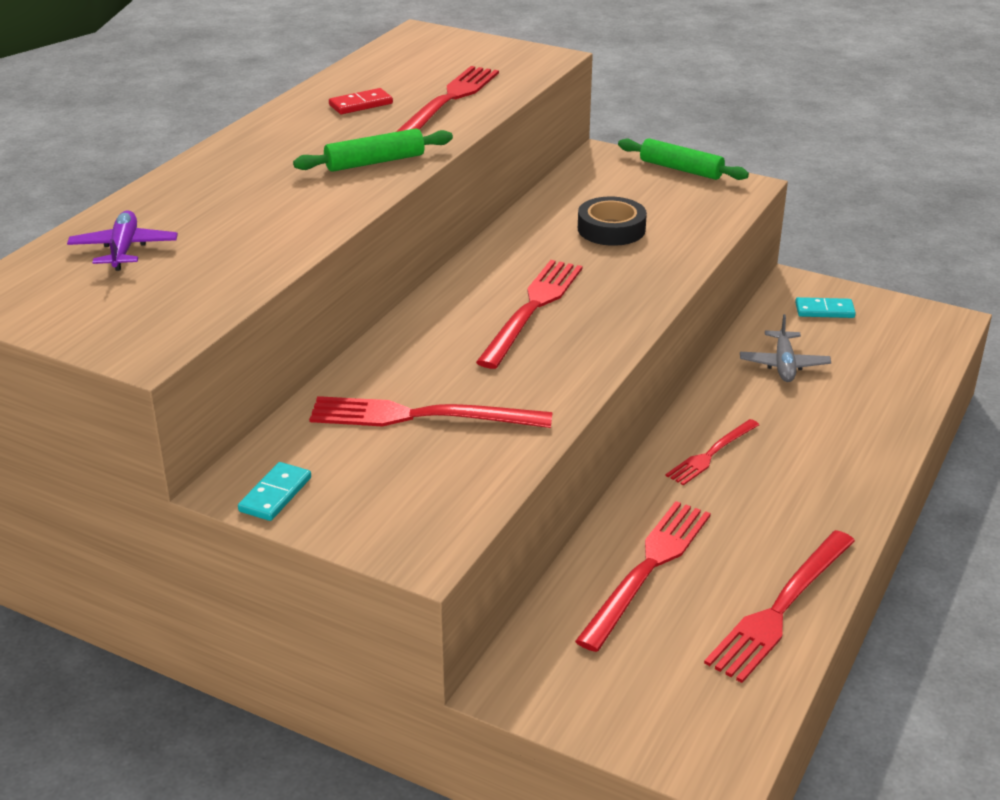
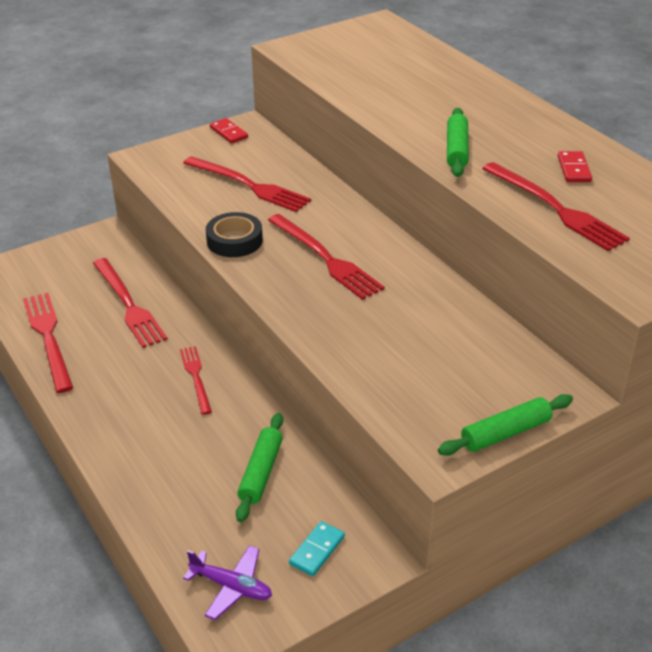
camera: 120 degrees right, 5 degrees up
purple plane [67,210,178,271] -> purple plane moved to [183,545,272,620]
turquoise domino [238,462,311,521] -> red domino [210,118,248,144]
red fork [309,396,553,428] -> red fork turned 90 degrees clockwise [183,156,311,212]
black tape [578,197,647,246] -> black tape moved to [206,212,263,257]
grey plane [740,314,831,382] -> green rolling pin [236,413,283,522]

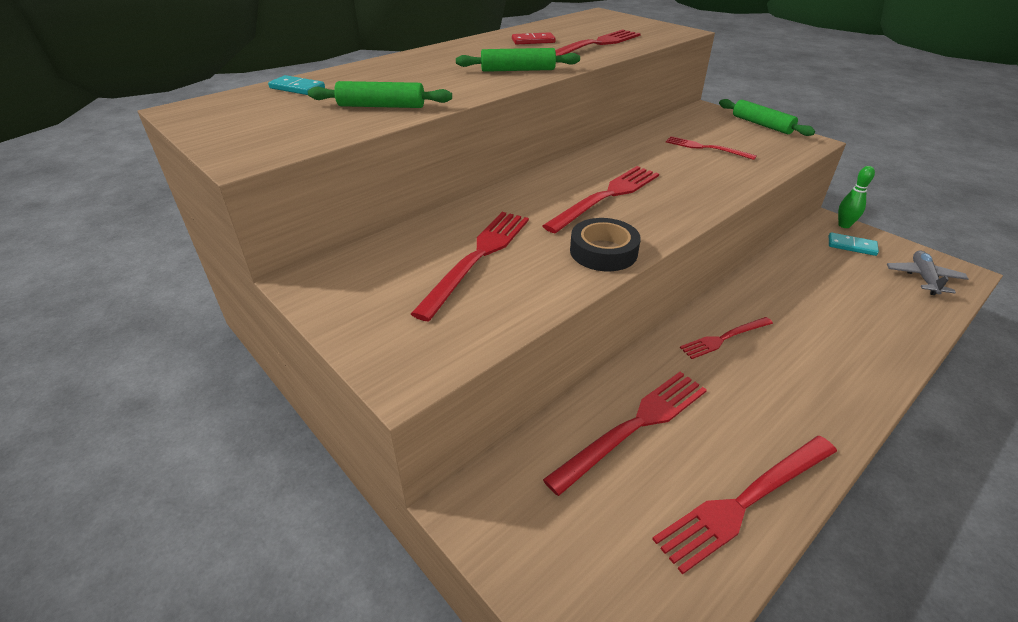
camera: 100 degrees left, 0 degrees up
purple plane [183,545,272,620] -> grey plane [887,251,969,295]
red domino [210,118,248,144] -> none
green rolling pin [236,413,283,522] -> green rolling pin moved to [308,81,452,108]
none -> turquoise domino [268,75,325,95]
none -> red fork [666,136,757,160]
none -> green bowling pin [838,166,875,228]

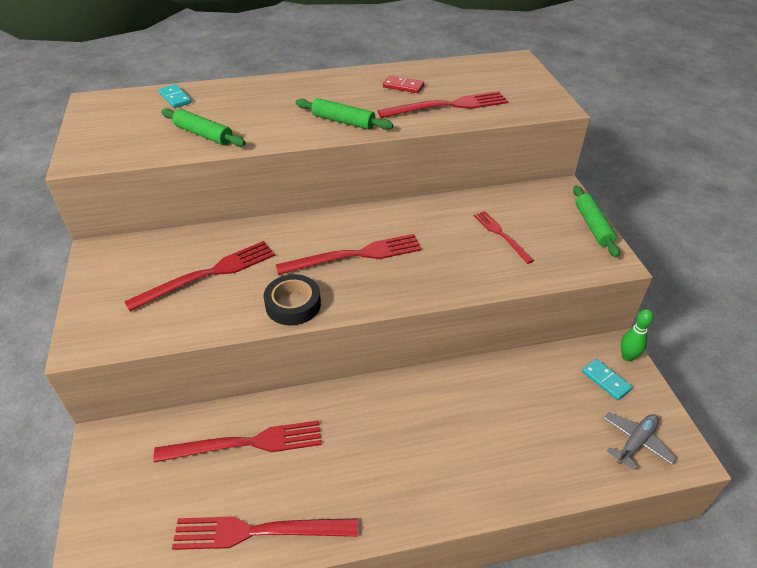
camera: 30 degrees right, 5 degrees up
red fork [680,317,773,359] -> none

